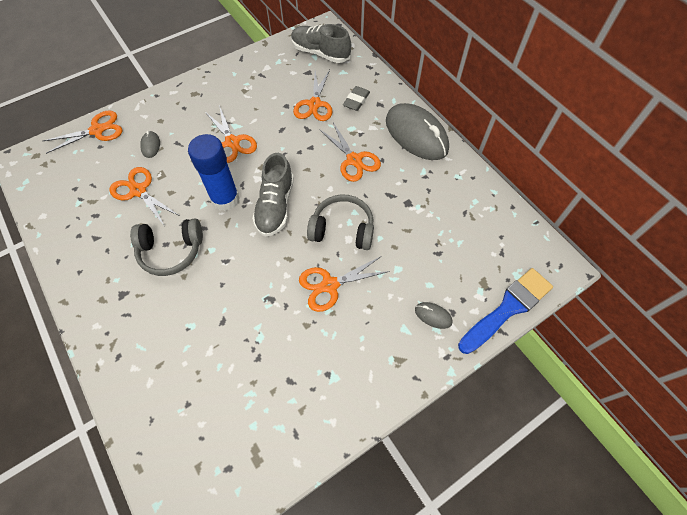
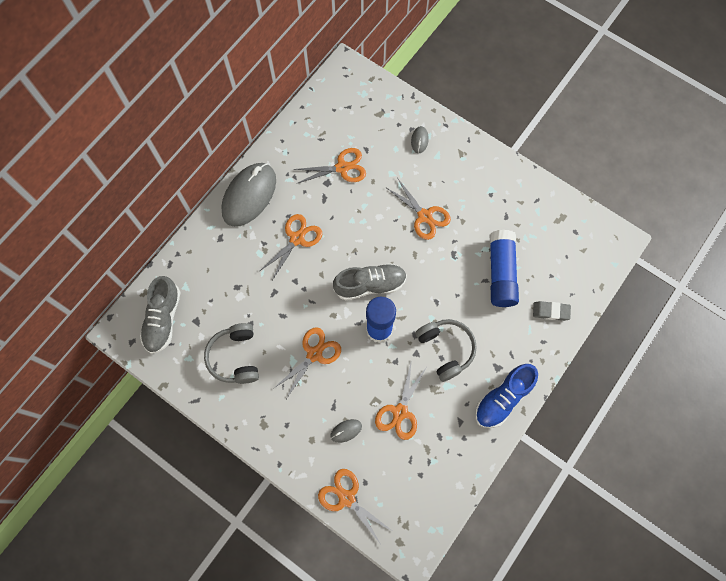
camera: 110 degrees left, 10 degrees up
orange scissors [293,70,333,121] -> orange scissors moved to [293,148,366,184]
grey headphones [307,194,374,250] -> grey headphones moved to [204,323,259,384]
grey eraser [343,86,370,111] -> grey eraser moved to [533,301,571,321]
blue brush [458,268,553,354] -> none
none -> blue shoe [475,364,538,428]
none -> blue glue stick [490,230,519,307]

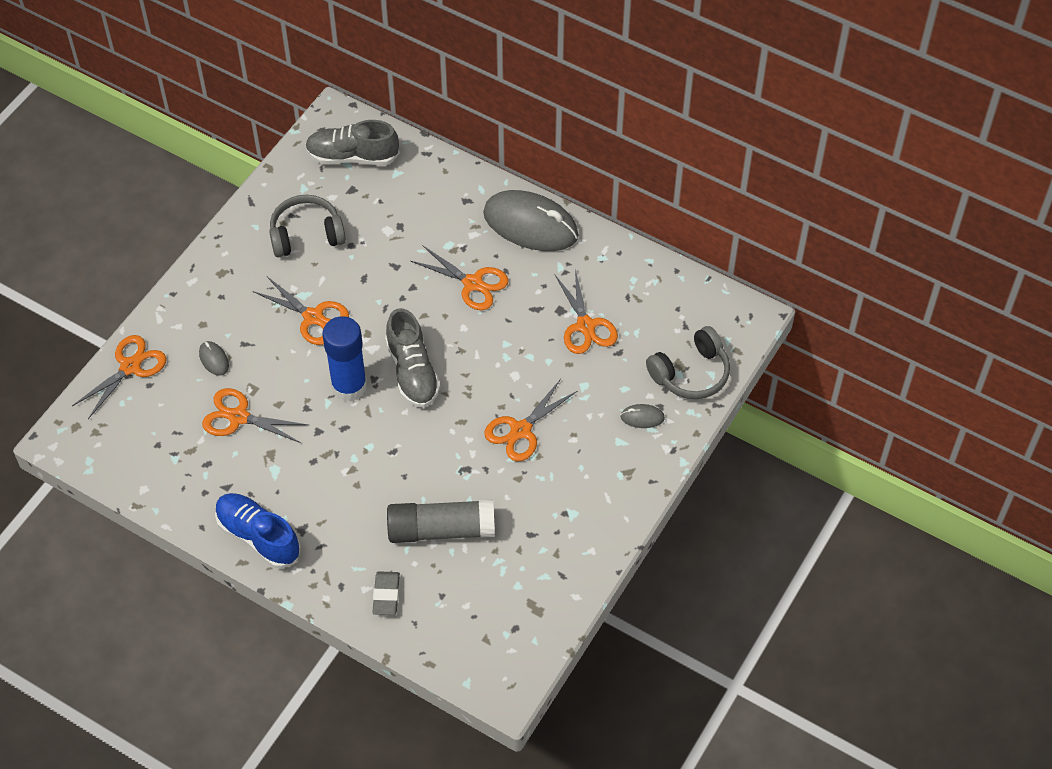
camera: 85 degrees right, 15 degrees down
grey headphones [415,319,477,382] -> grey headphones moved to [646,326,730,399]
blue glue stick [490,230,519,307] -> grey glue stick [387,500,495,543]

